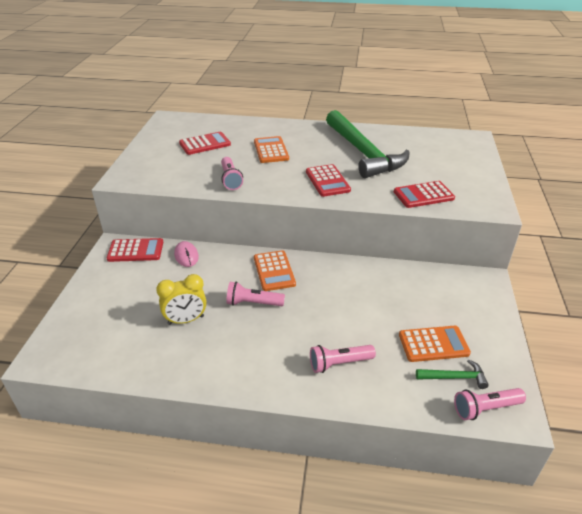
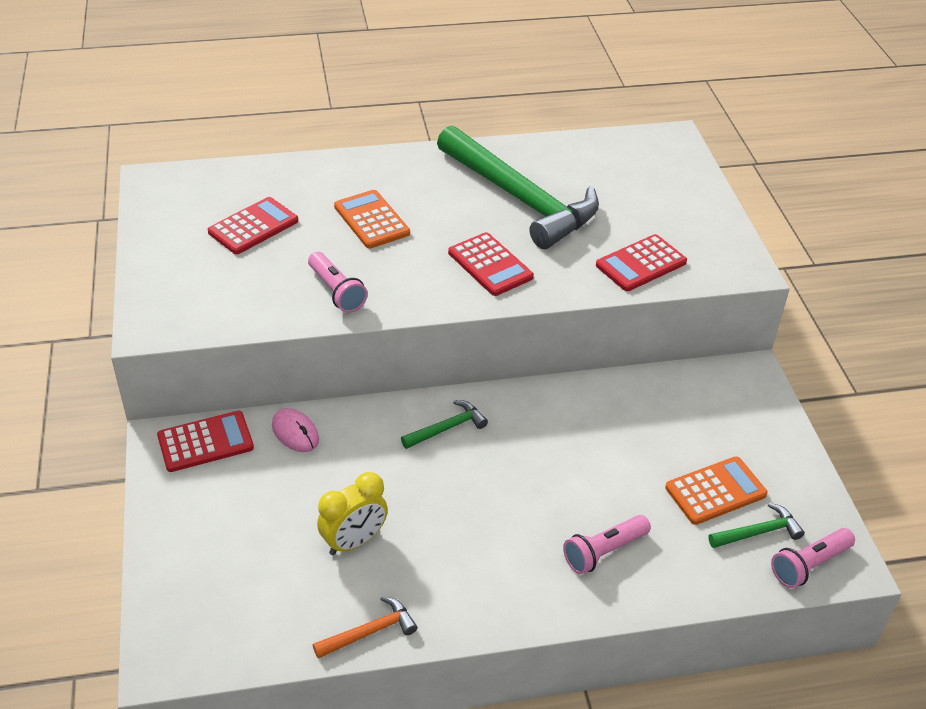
camera: 20 degrees left, 5 degrees up
pink flashlight [226,281,285,306] -> none
orange calculator [254,250,296,291] -> green hammer [401,400,488,449]
none -> orange hammer [313,596,417,659]

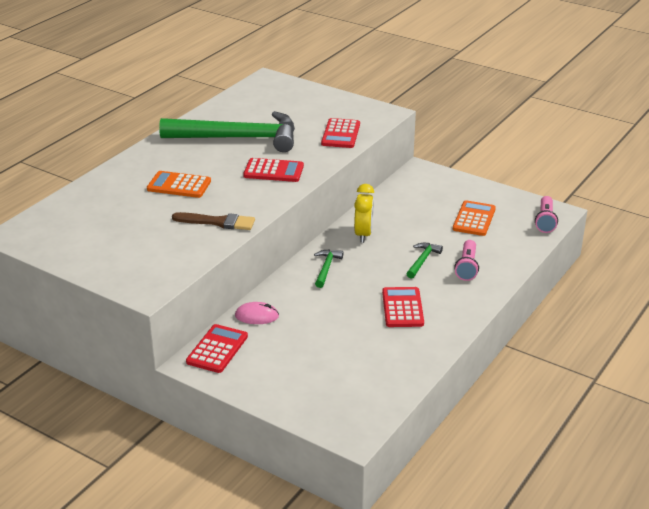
camera: 45 degrees left, 10 degrees down
red calculator [208,197,298,254] -> red calculator moved to [382,287,424,327]
pink flashlight [308,252,368,313] -> brown brush [172,212,255,230]
orange hammer [313,596,417,659] -> none
yellow clock [317,472,388,555] -> yellow clock moved to [354,184,374,243]
green hammer [709,503,805,548] -> green hammer moved to [406,243,443,279]

